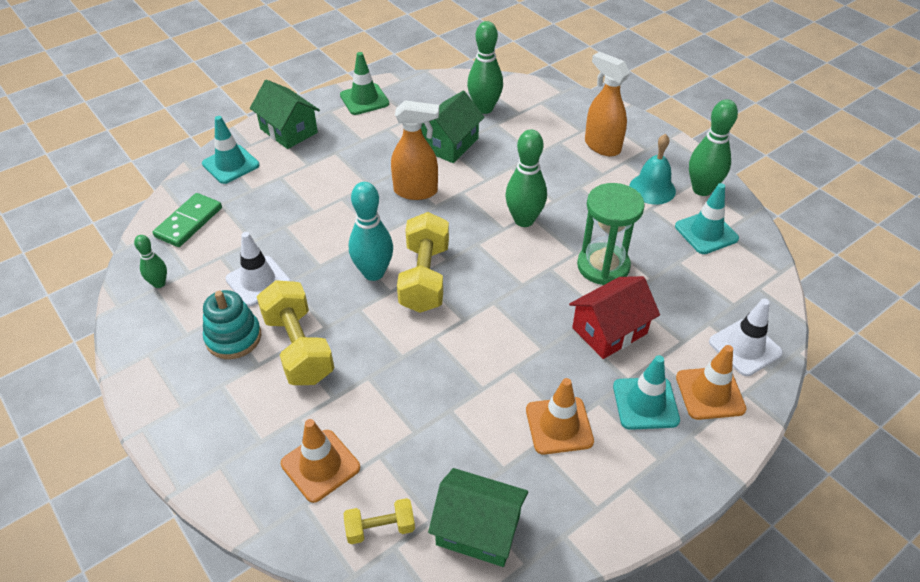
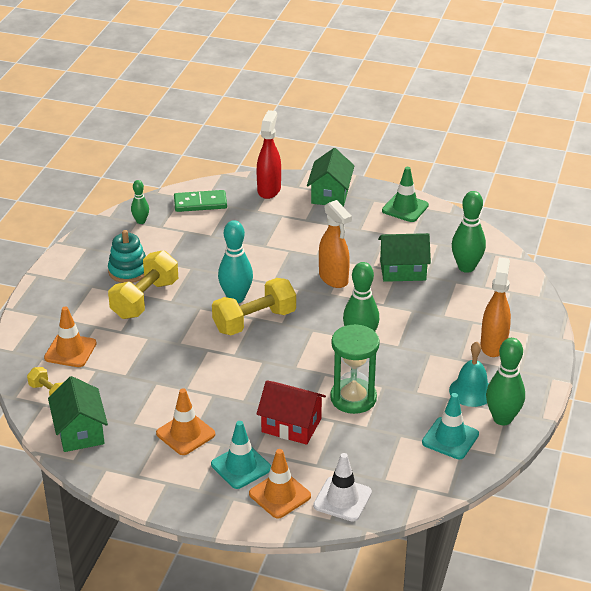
camera: 55 degrees right, 10 degrees down
turquoise traffic cone [202,116,260,184] -> red spray bottle [257,110,281,199]
white traffic cone [225,232,291,307] -> none

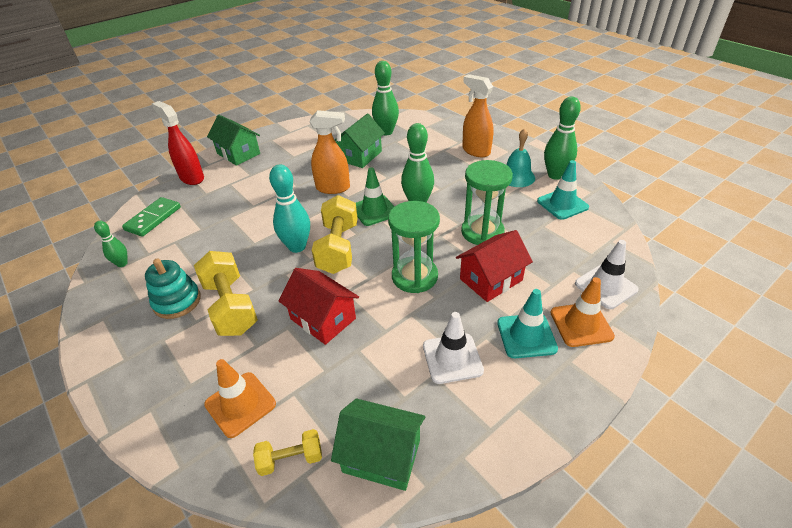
camera: 55 degrees left, 5 degrees up
orange traffic cone [156,388,215,455] -> white traffic cone [423,312,484,384]
green traffic cone [382,167,429,222] -> green traffic cone moved to [356,167,394,226]
none -> red house [279,268,359,345]
none -> green hourglass [388,201,440,293]

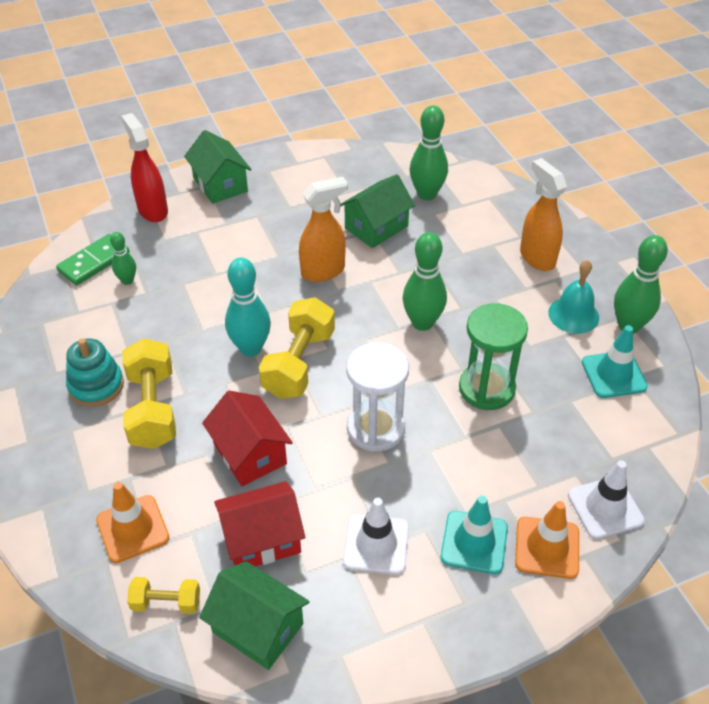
camera: 15 degrees right, 5 degrees up
green bowling pin [94,221,127,267] -> green bowling pin moved to [110,232,136,285]
orange spray bottle [310,110,350,194] -> orange spray bottle turned 45 degrees counterclockwise [299,177,348,282]
green traffic cone [356,167,394,226] -> none
green hourglass [388,201,440,293] -> white hourglass [346,342,409,452]
red house [456,230,533,302] -> red house moved to [214,481,305,566]

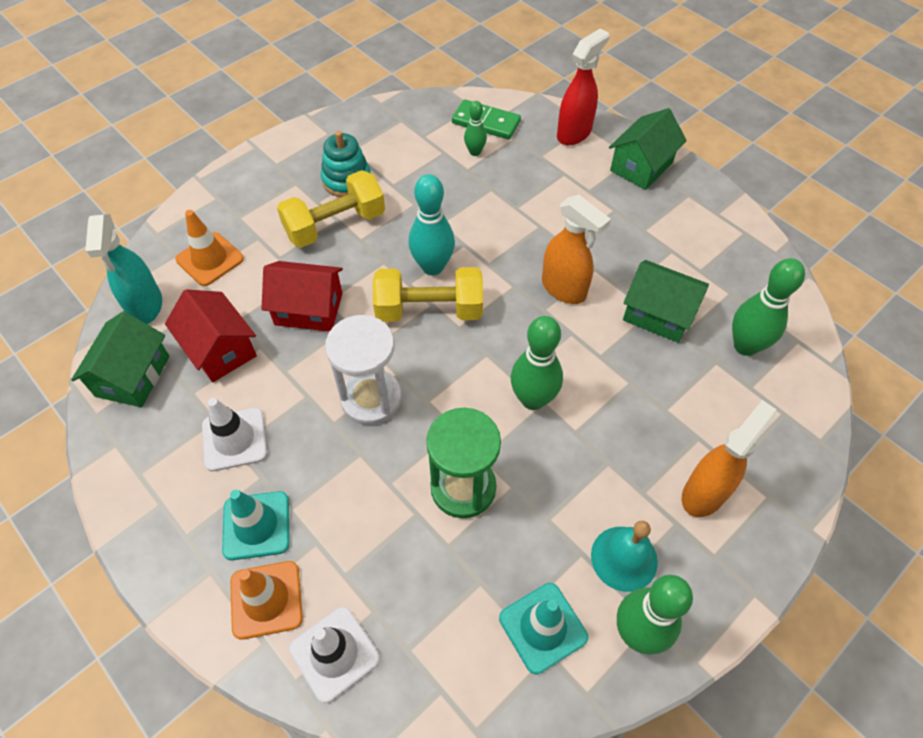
camera: 70 degrees right, 10 degrees up
yellow dumbbell [127,577,200,614] -> turquoise spray bottle [85,214,162,324]
red house [202,391,293,486] -> red house turned 60 degrees clockwise [261,261,343,332]

